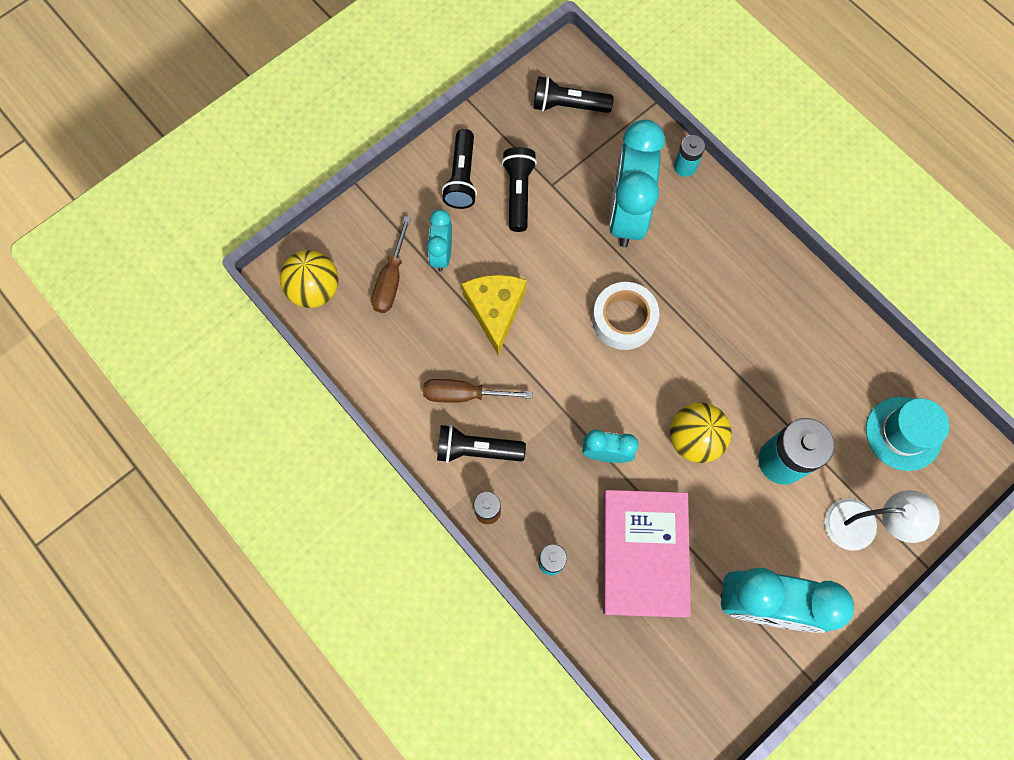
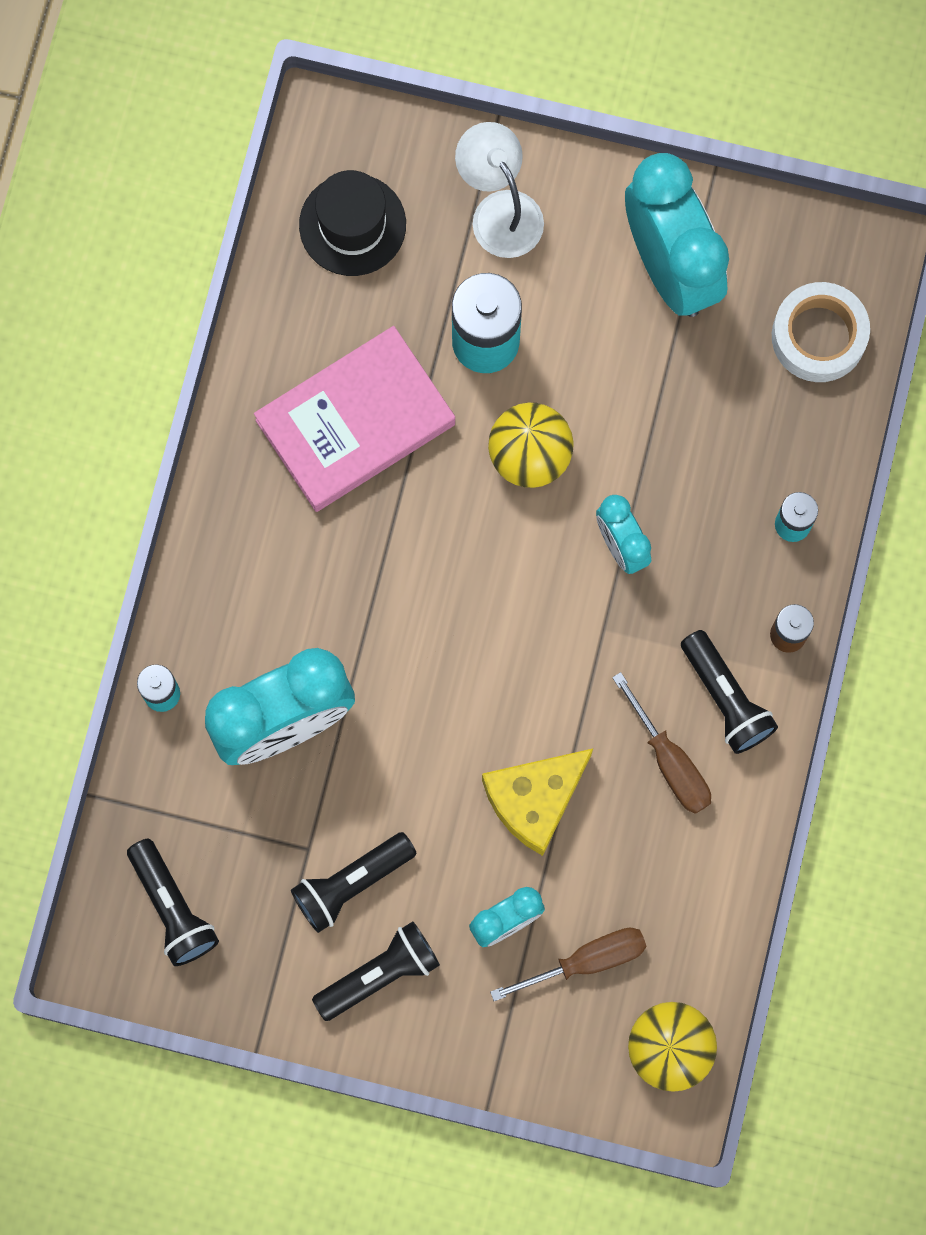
camera: 125 degrees left, 5 degrees up
white tape [592,282,659,350] -> white tape moved to [772,282,870,382]
pink book [603,490,691,618] -> pink book moved to [254,326,455,512]
turquoise hat [866,397,949,471] -> black hat [299,170,406,276]

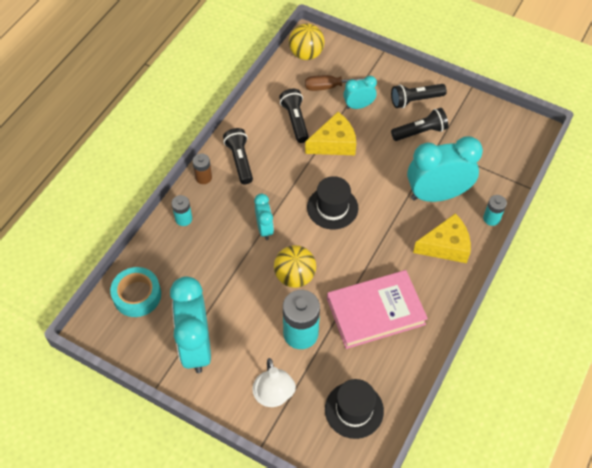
camera: 165 degrees left, 20 degrees down
black flashlight [127,839,219,966] -> black flashlight moved to [279,89,309,143]
brown screwdriver [612,672,711,814] -> none
white tape [772,282,870,382] -> turquoise tape [110,267,161,317]
none -> black hat [307,176,358,230]
none -> yellow cheese [413,213,471,263]

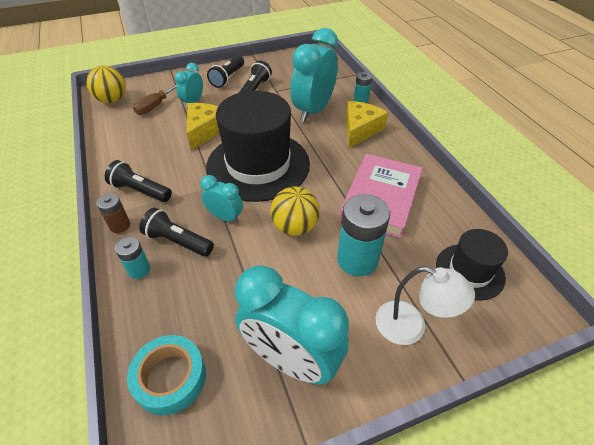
camera: 50 degrees left, 10 degrees down
black flashlight [279,89,309,143] -> black flashlight moved to [139,208,214,257]
black hat [307,176,358,230] -> black hat [206,91,310,202], size x1.94

